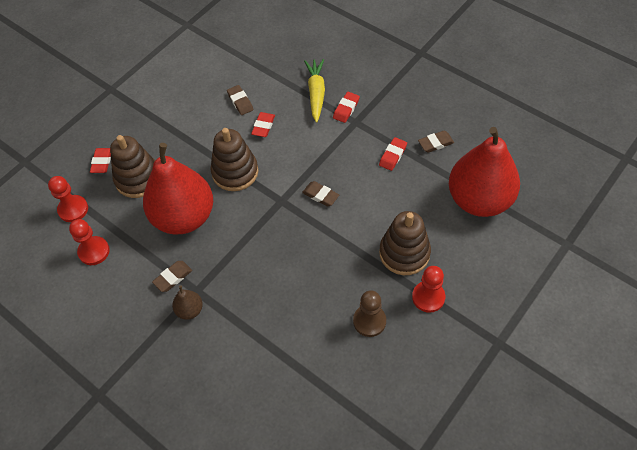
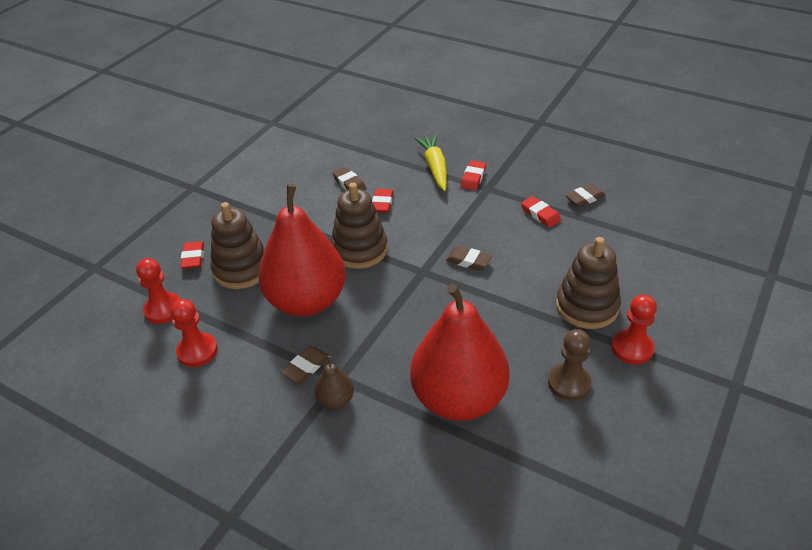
camera: 10 degrees left, 15 degrees down
red eraser [379,137,407,171] -> red eraser turned 60 degrees counterclockwise [521,196,561,228]
red pear [449,127,520,217] -> red pear moved to [410,284,510,421]

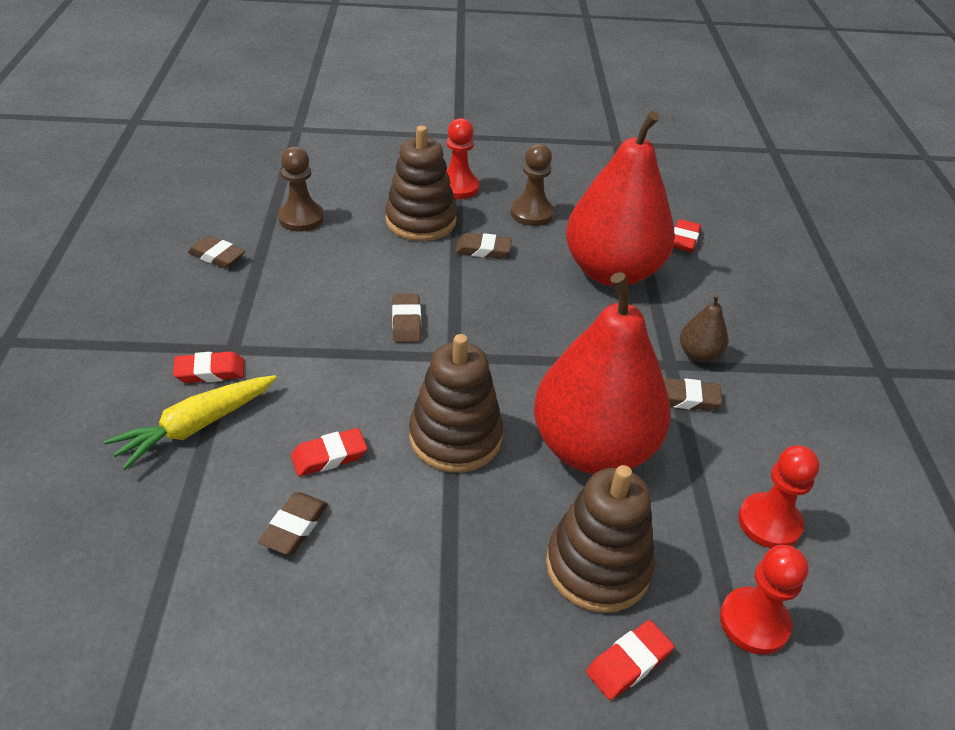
camera: 125 degrees left, 0 degrees up
red eraser [521,196,561,228] -> red eraser moved to [673,219,701,252]
none -> brown pawn [278,146,324,231]
none -> brown eraser [455,233,512,258]

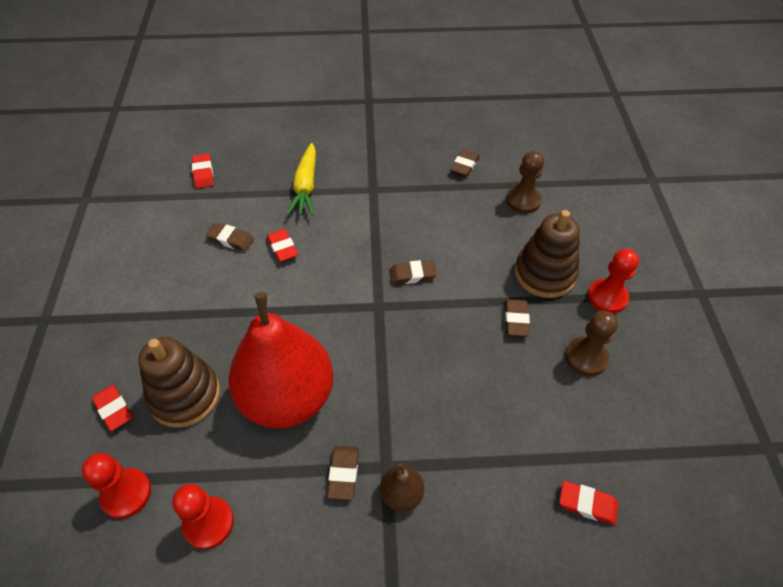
camera: 90 degrees right, 10 degrees up
yellow carrot [104,375,277,470] -> yellow carrot turned 135 degrees counterclockwise [287,143,316,216]
red eraser [173,351,244,383] -> red eraser moved to [192,154,213,189]
brown stacking toy [409,334,503,473] -> none
red pear [566,111,675,286] -> none

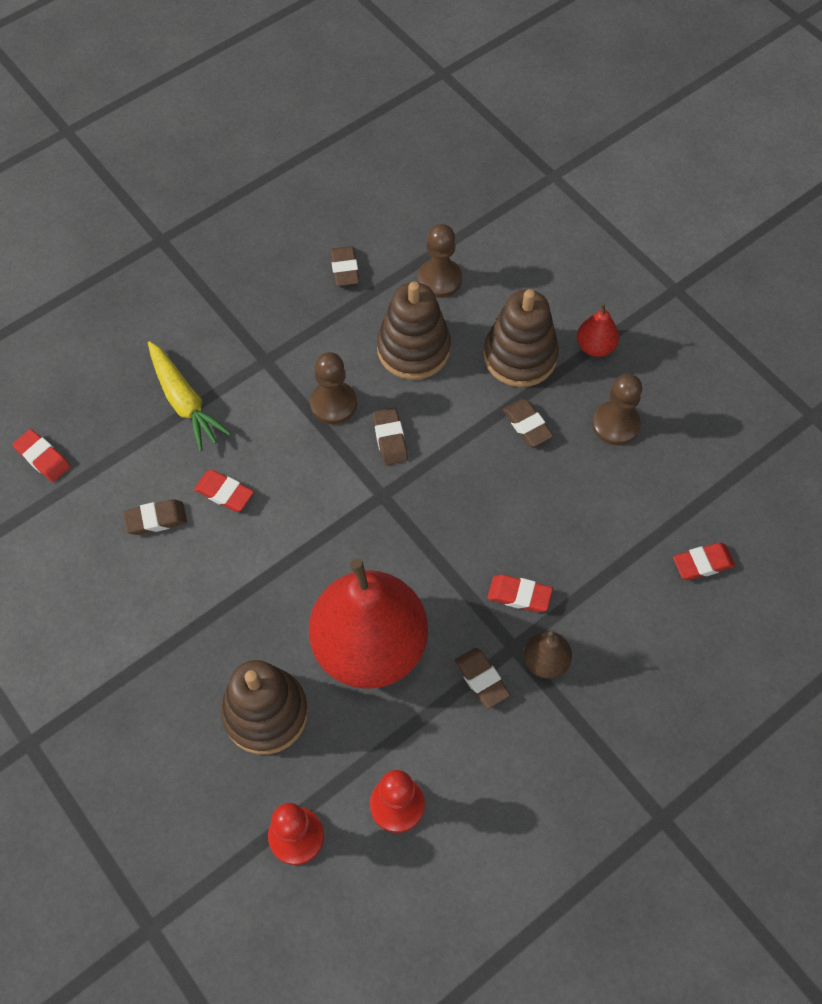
camera: 35 degrees left, 10 degrees up
red eraser [92,384,133,431] -> red eraser moved to [487,574,553,612]
brown eraser [389,260,437,285] -> brown eraser turned 60 degrees counterclockwise [372,408,408,465]
red pawn [588,249,639,313] -> red pear [577,303,619,357]
none -> brown pawn [310,352,357,424]
none -> brown stacking toy [377,282,451,380]

